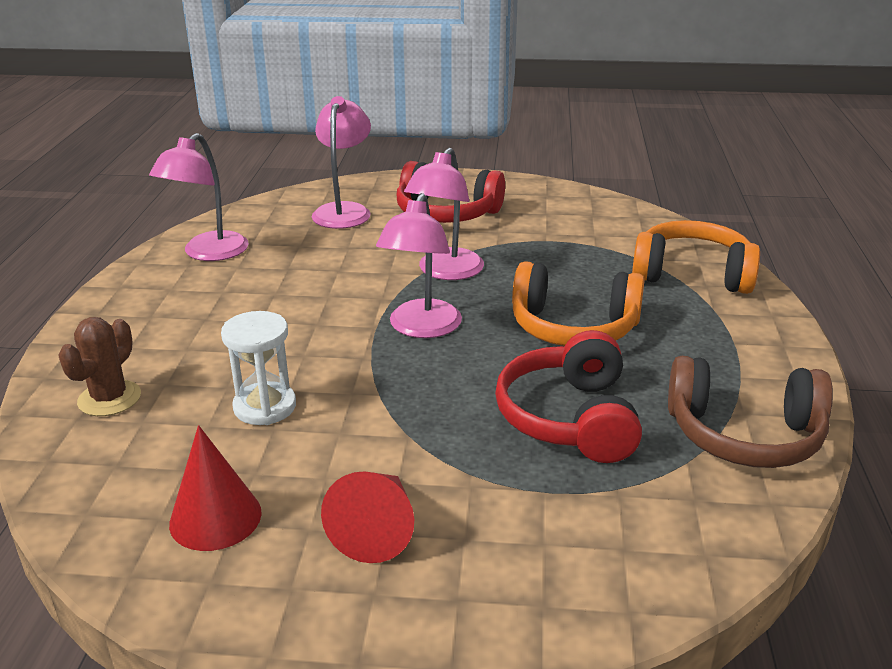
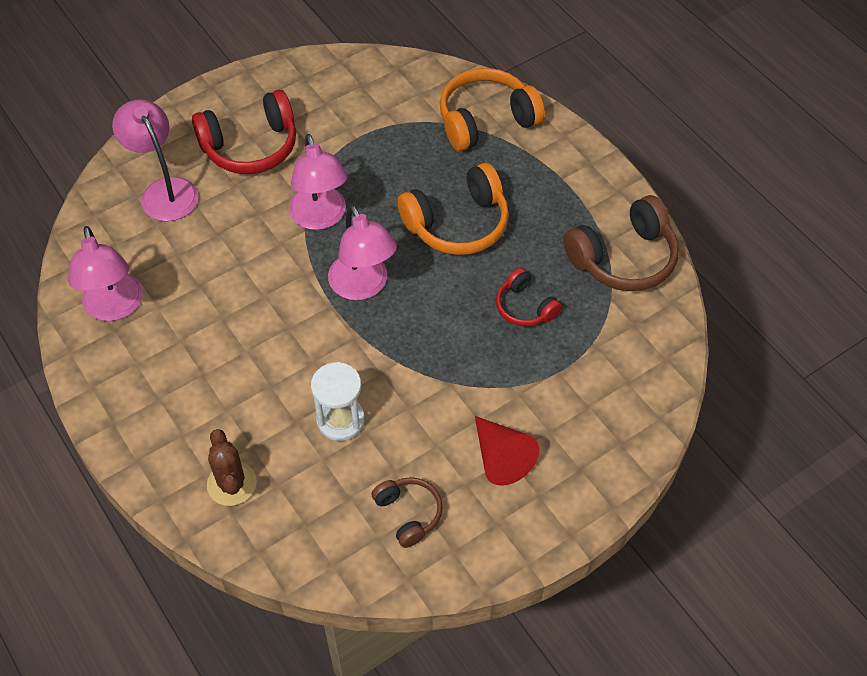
camera: 40 degrees left, 25 degrees up
red cone [169,425,262,551] -> brown headphones [372,477,443,548]
red headphones [495,330,642,463] -> red headphones [496,268,562,326], size x0.56

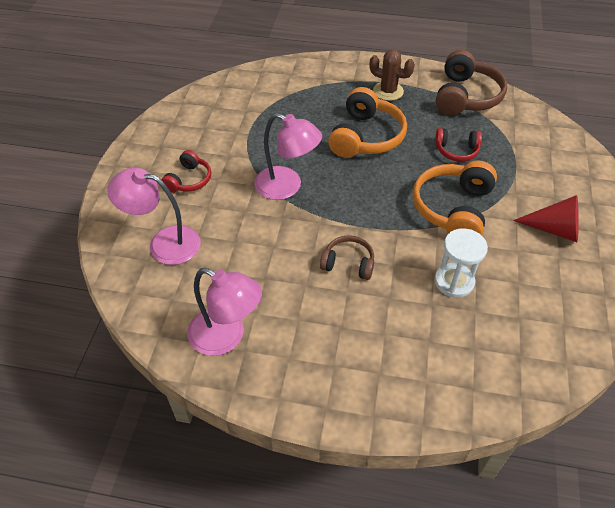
camera: 45 degrees left, 5 degrees down
red headphones [192,90,296,174] -> red headphones [162,150,211,193], size x0.56
brown cactus [207,429,257,506] -> brown cactus moved to [369,50,415,101]
pink lamp [328,205,397,300] -> none
brown headphones [372,477,443,548] -> brown headphones moved to [320,235,374,280]
orange headphones [440,68,545,151] -> orange headphones moved to [413,161,497,235]

